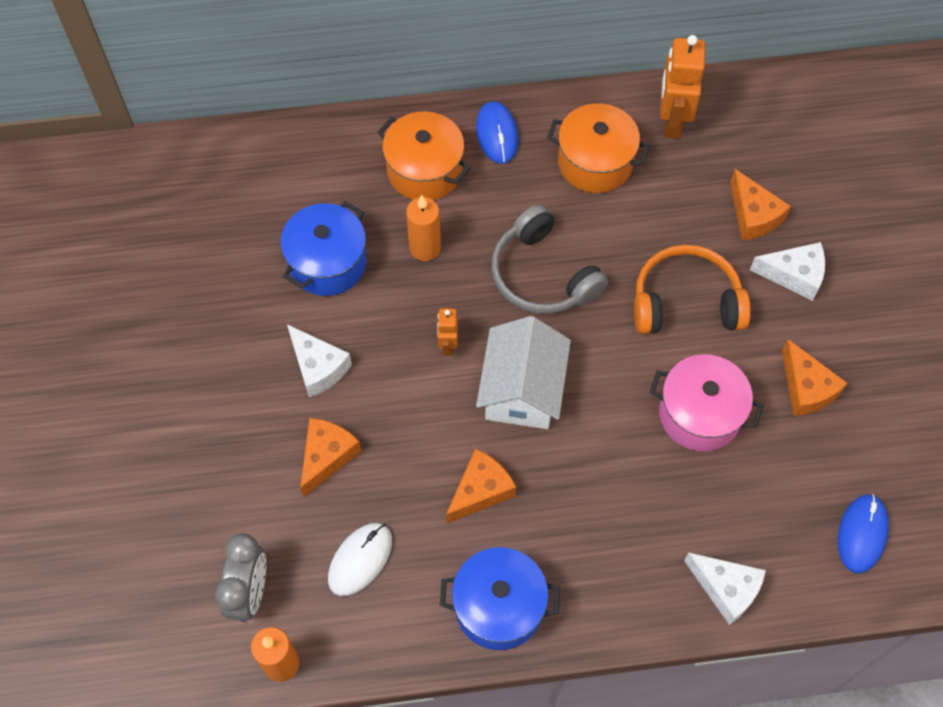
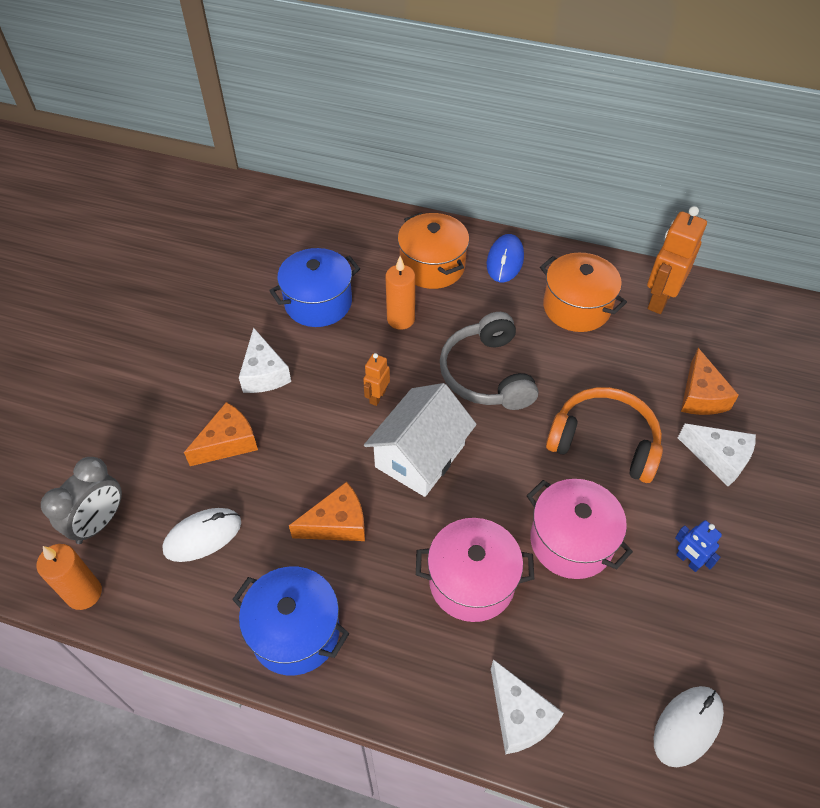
camera: 25 degrees right, 10 degrees down
orange cheese [782,339,847,416] -> blue robot [675,520,722,572]
blue mouse [838,494,889,573] -> white mouse [654,686,724,767]
none -> pink pot [416,518,534,622]

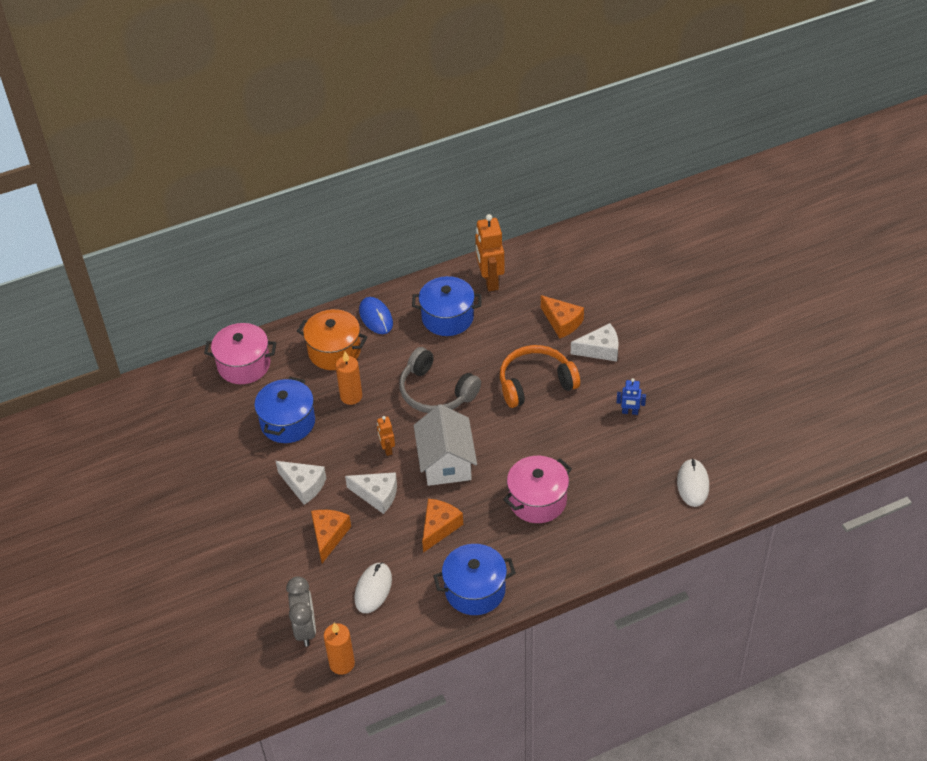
camera: 40 degrees left, 5 degrees down
white cheese [491,659,564,754] -> white cheese moved to [345,472,397,514]
pink pot [527,479,633,579] -> pink pot moved to [204,323,276,384]
orange pot [540,253,627,332] -> blue pot [412,276,482,336]

